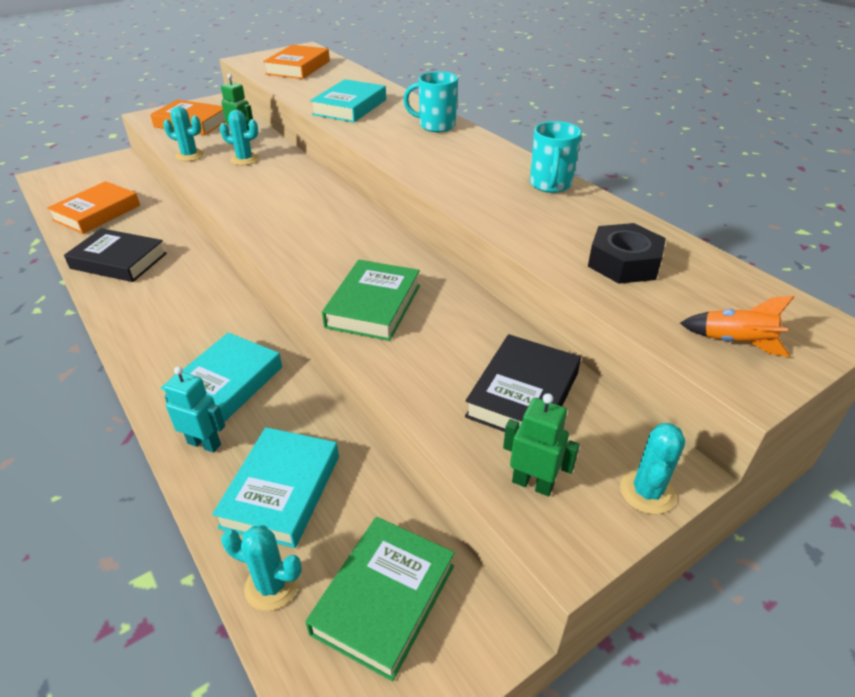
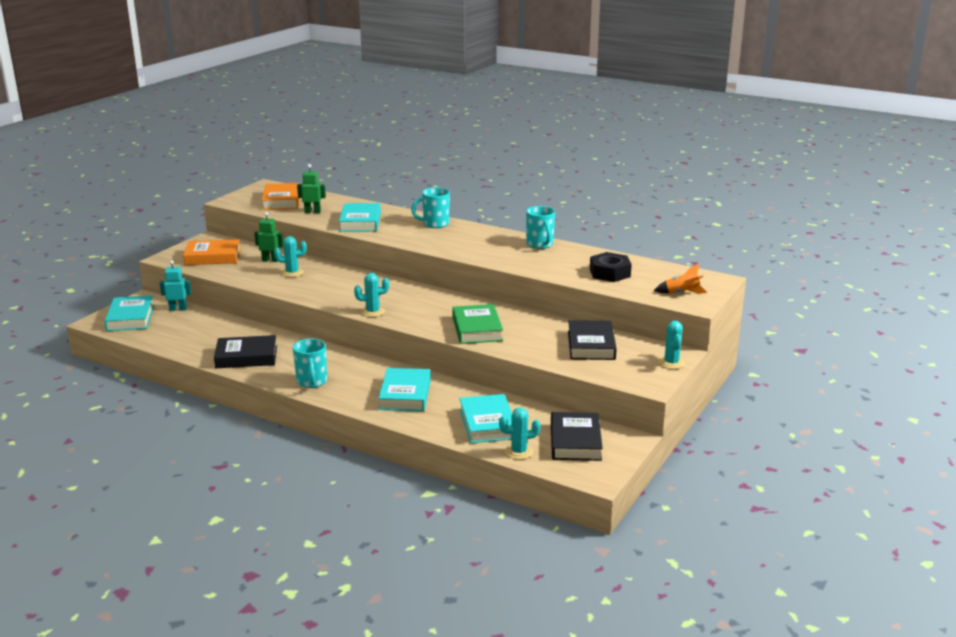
camera: 25 degrees left, 15 degrees down
orange book [47,181,140,234] -> none
turquoise cactus [163,106,204,161] -> turquoise cactus moved to [354,273,389,317]
turquoise robot [164,367,225,453] -> turquoise robot moved to [160,260,191,311]
green book [305,517,455,682] -> black book [551,412,603,461]
green robot [503,393,580,496] -> green robot moved to [297,164,326,213]
none -> turquoise book [105,296,154,331]
none -> turquoise mug [293,339,327,388]

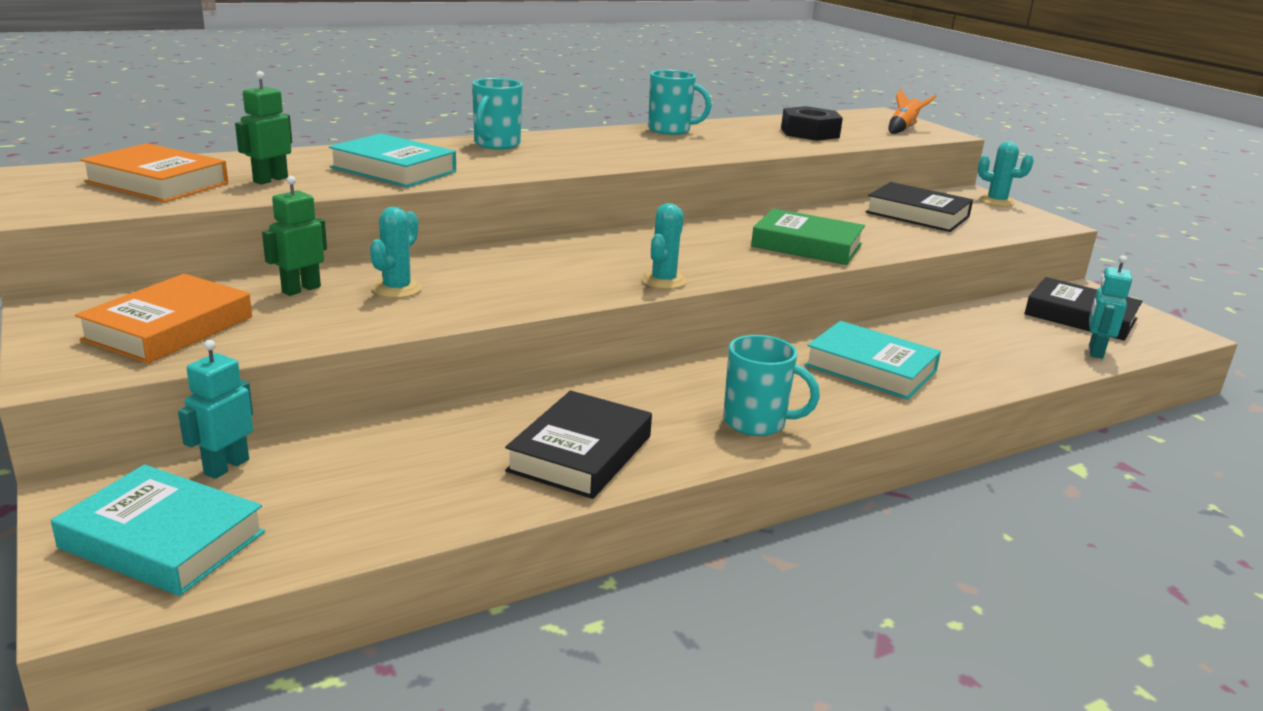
camera: 60 degrees left, 0 degrees up
turquoise book [459,394,512,443] -> none
turquoise cactus [499,408,541,459] -> turquoise robot [1089,255,1132,359]

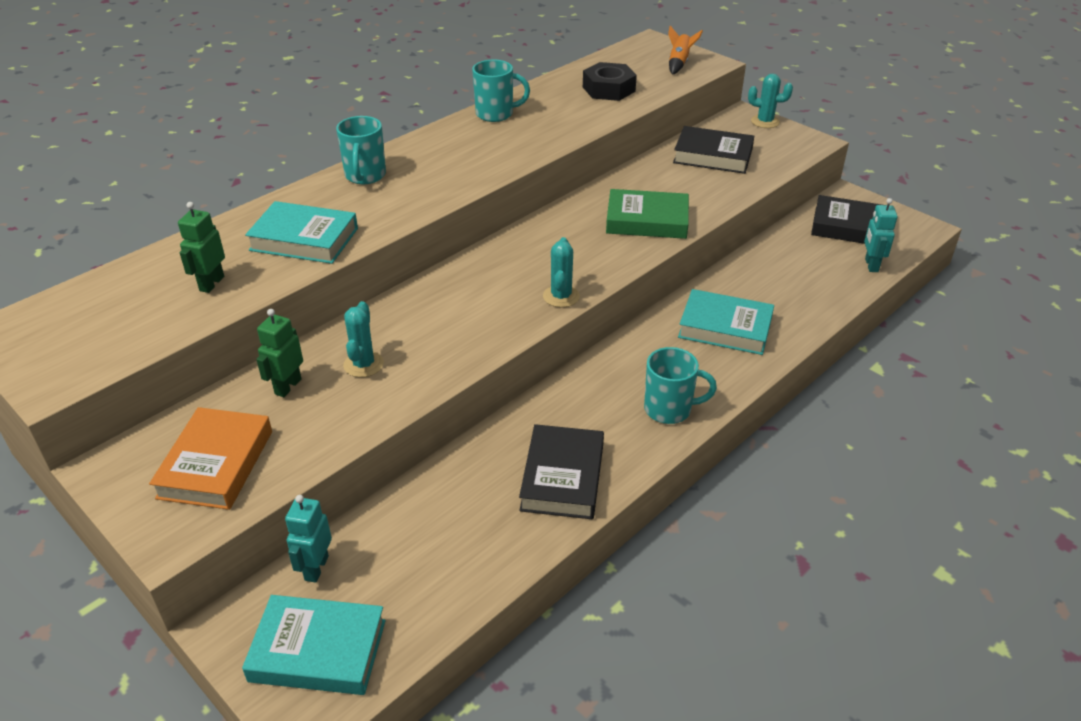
camera: 15 degrees left, 15 degrees up
orange book [80,143,228,202] -> none

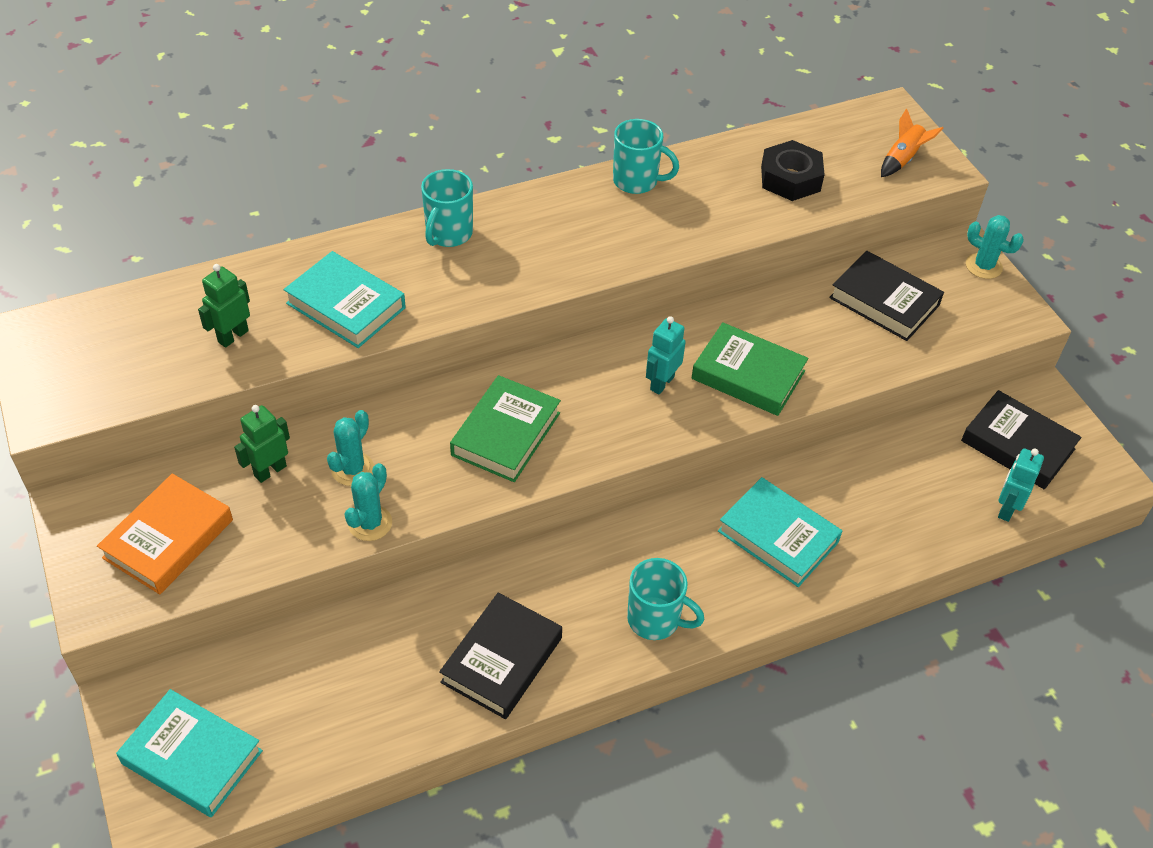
camera: 20 degrees right, 10 degrees up
turquoise robot [285,495,332,583] -> turquoise robot moved to [646,316,686,395]
turquoise cactus [543,237,580,307] -> turquoise cactus moved to [344,463,392,541]
none -> green book [450,375,561,482]

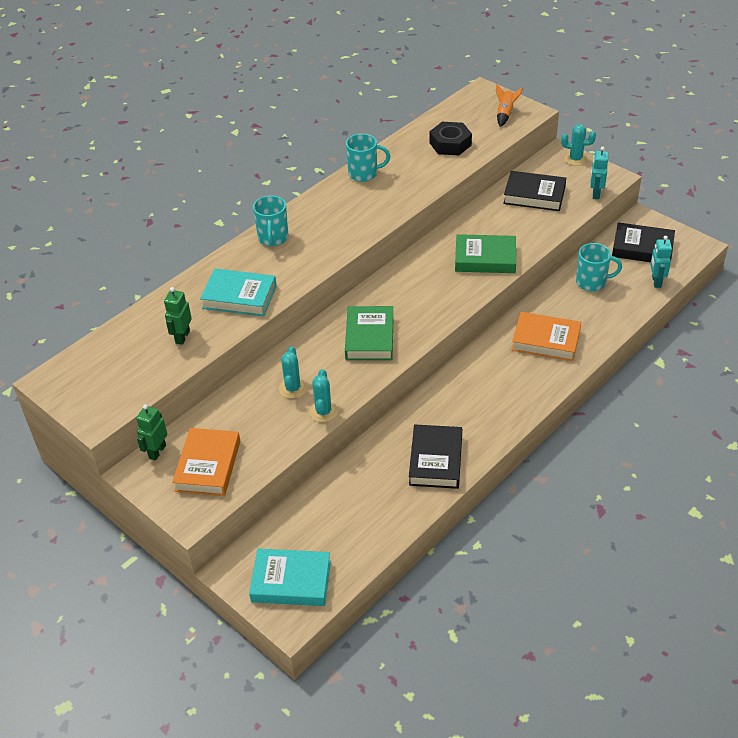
camera: 20 degrees left, 5 degrees down
green robot [234,405,290,483] -> green robot moved to [136,404,167,460]
turquoise mug [627,558,704,640] -> turquoise mug moved to [576,243,622,291]
turquoise robot [646,316,686,395] -> turquoise robot moved to [590,147,608,199]
turquoise book [718,477,842,587] -> orange book [512,312,581,361]

